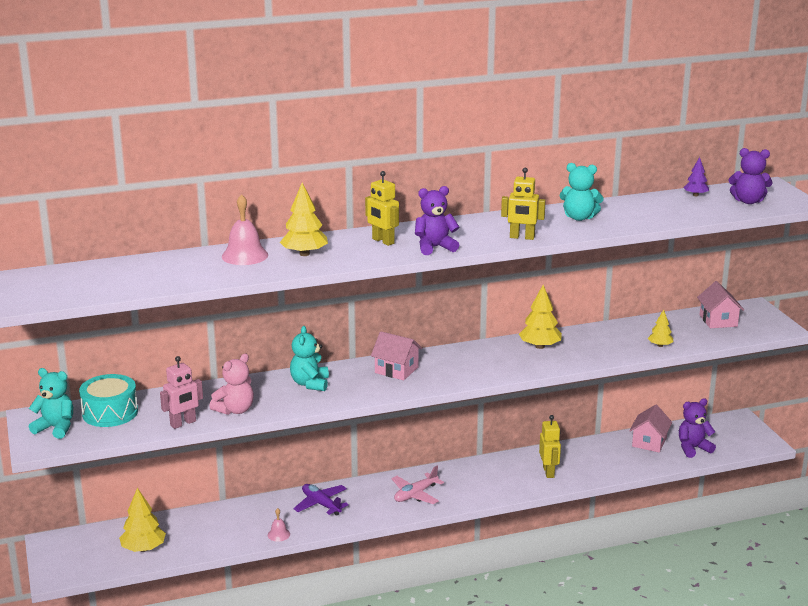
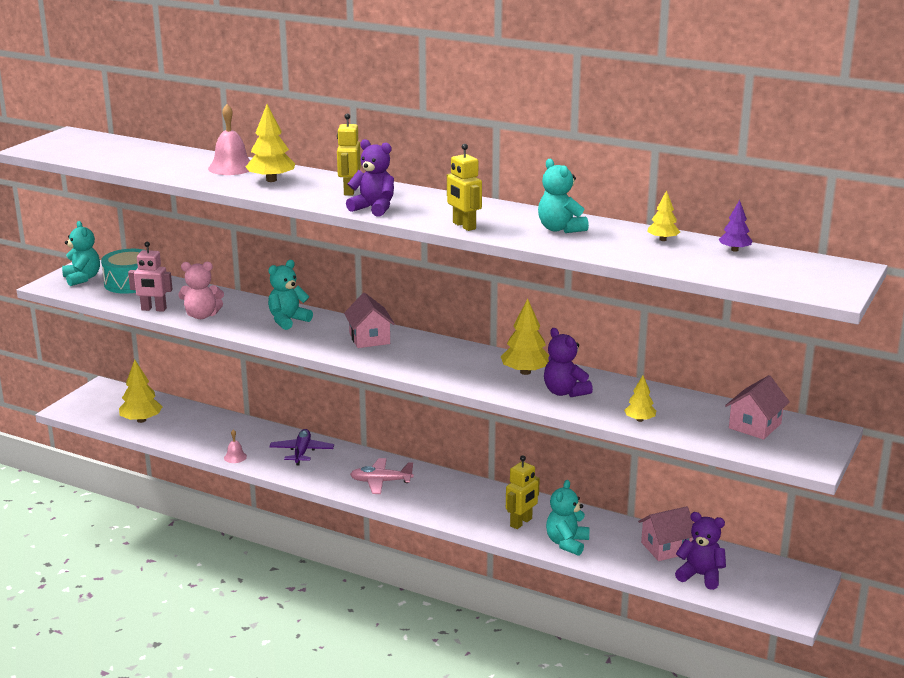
camera: 45 degrees right, 0 degrees up
purple teddy bear [729,148,772,204] -> purple teddy bear moved to [544,328,593,397]
none -> turquoise teddy bear [546,480,590,556]
none -> yellow tree [648,190,680,241]

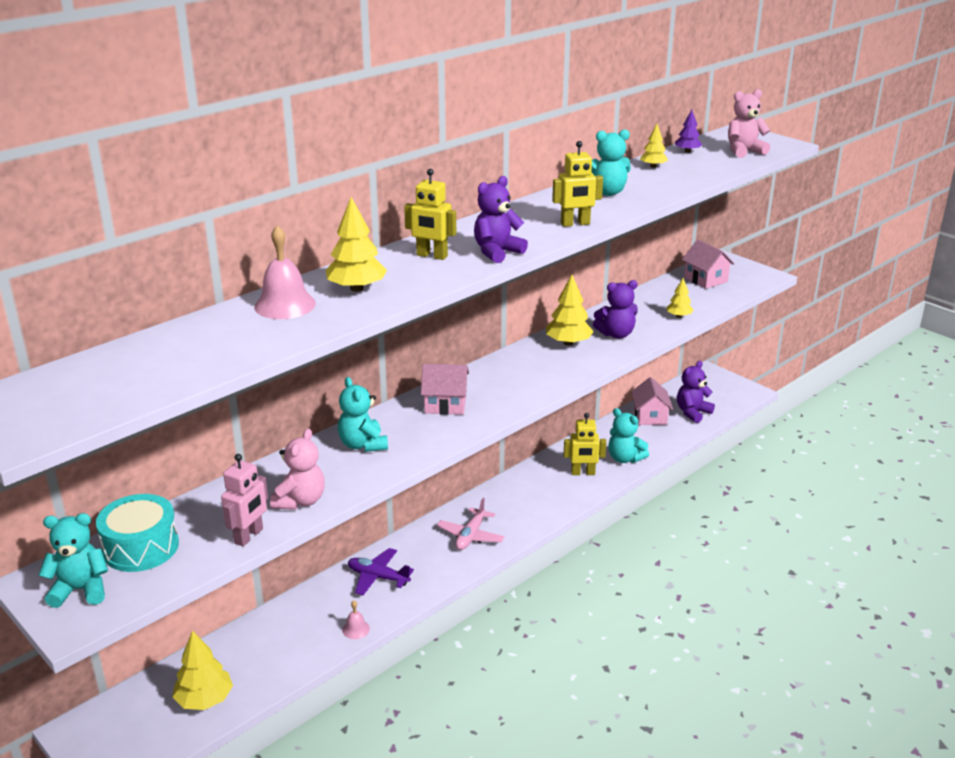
camera: 70 degrees left, 5 degrees up
yellow robot [506,455,540,529] -> yellow robot turned 120 degrees clockwise [564,413,606,475]
none -> pink teddy bear [728,89,770,158]

